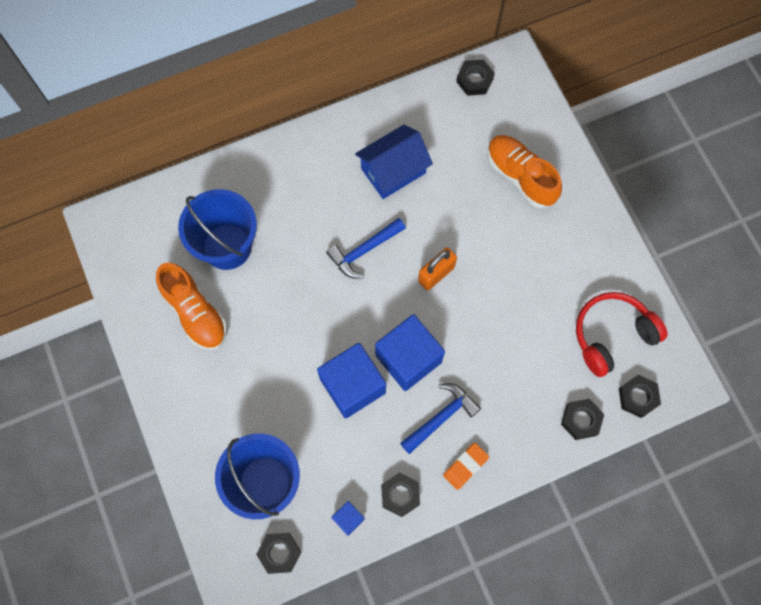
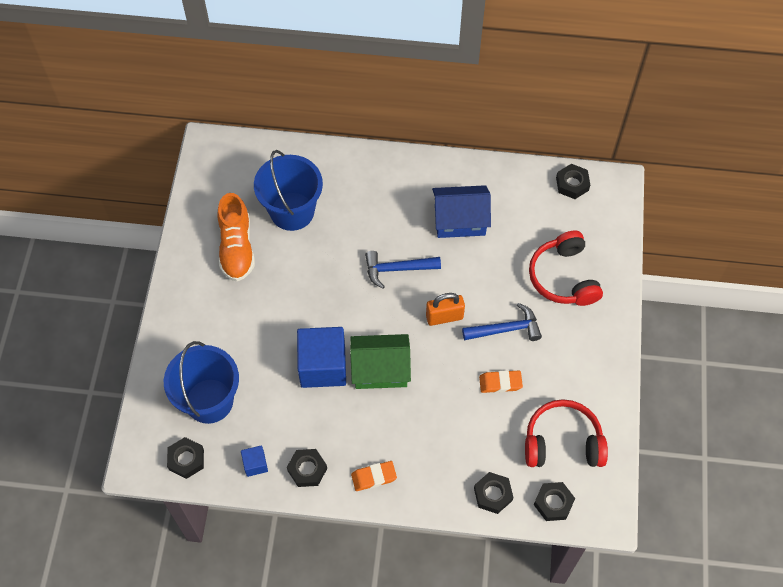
camera: 30 degrees right, 10 degrees down
blue cube [375,314,445,391] -> green house [350,334,411,389]
blue hammer [400,383,481,454] -> blue hammer moved to [462,303,542,341]
orange shoe [487,135,562,209] -> red headphones [529,231,603,306]
none -> orange eraser [479,370,523,393]

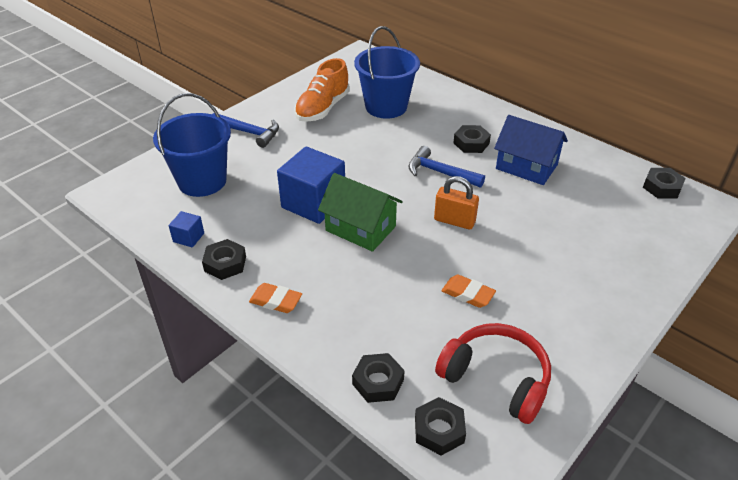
camera: 35 degrees right, 20 degrees down
black nut [167,437,204,479] -> black nut moved to [453,125,491,153]
blue hammer [462,303,542,341] -> blue hammer moved to [213,113,279,148]
red headphones [529,231,603,306] -> none

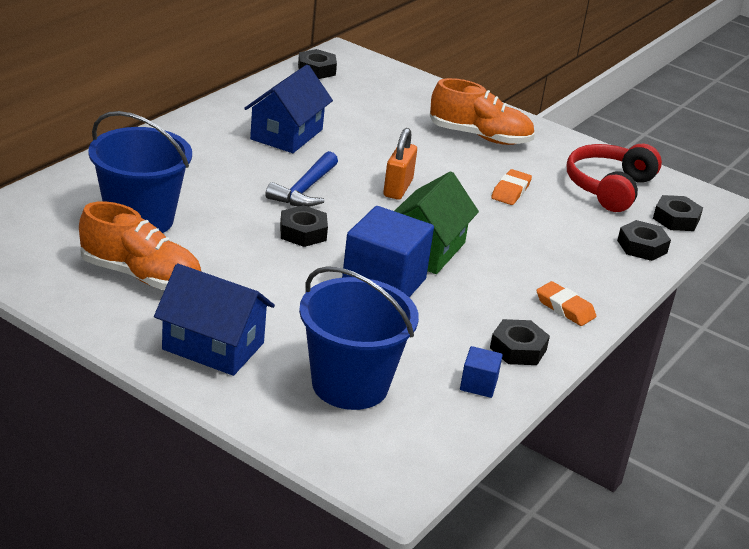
camera: 100 degrees left, 10 degrees down
blue hammer [213,113,279,148] -> blue house [154,264,275,376]
orange eraser [249,283,302,313] -> orange eraser turned 60 degrees counterclockwise [536,281,596,326]
black nut [453,125,491,153] -> black nut moved to [280,205,328,247]
none -> orange shoe [430,78,535,145]

